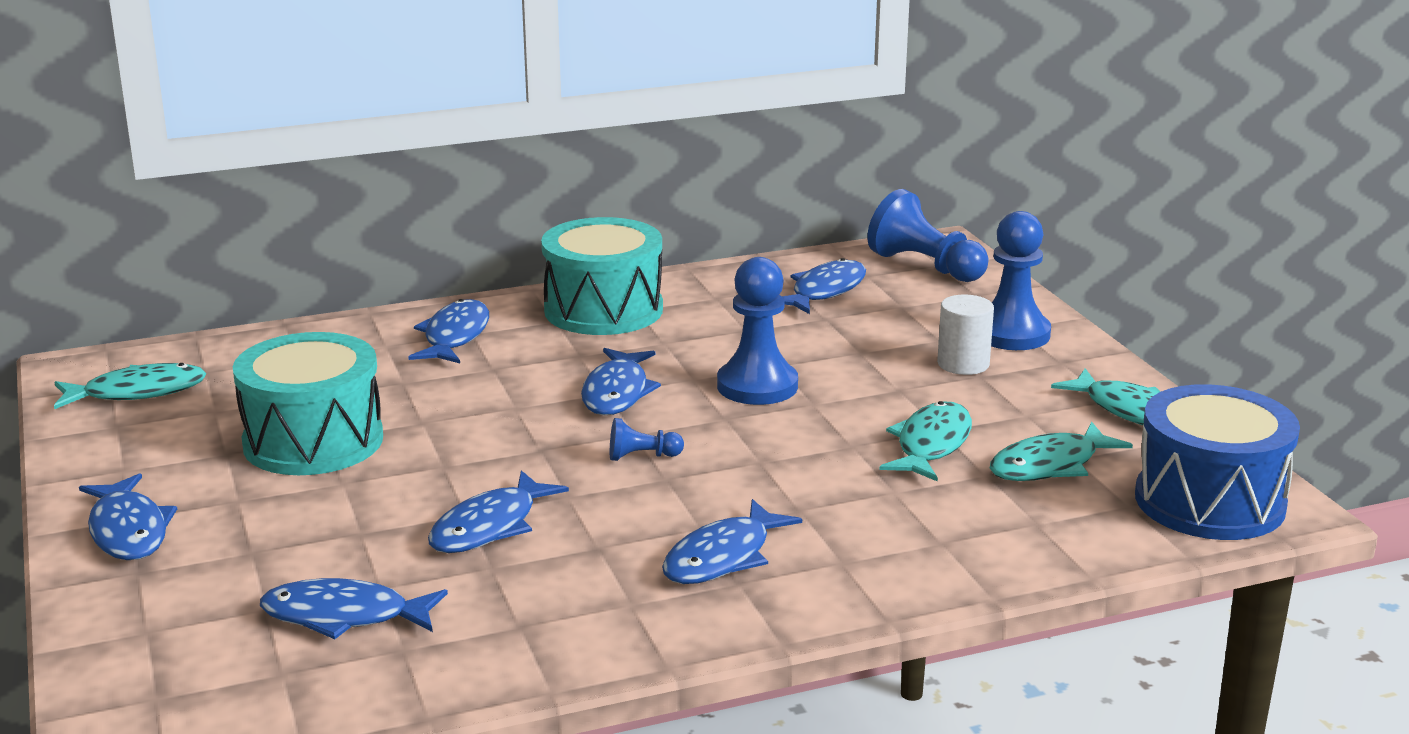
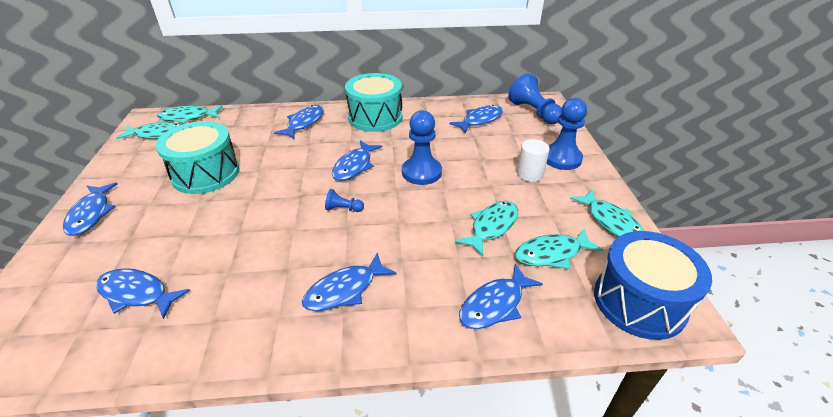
camera: 15 degrees right, 15 degrees up
blue fish [428,470,569,553] -> blue fish moved to [459,264,543,329]
none -> turquoise fish [157,105,223,124]

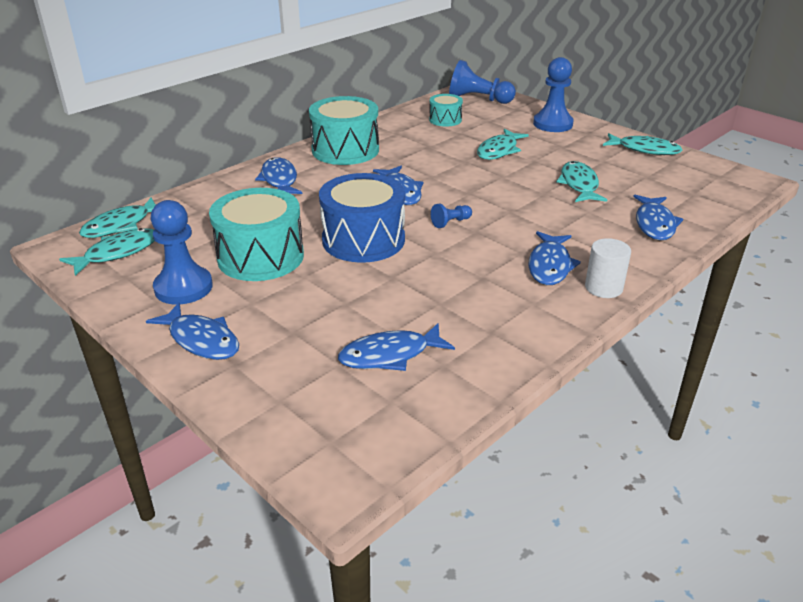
camera: 40 degrees left, 5 degrees down
blue pawn [402,110,442,185] -> blue pawn moved to [150,200,213,305]
blue fish [449,105,503,133] -> turquoise drum [429,94,463,127]
turquoise fish [515,229,603,269] -> turquoise fish moved to [477,129,529,160]
white cylinder [517,139,550,182] -> white cylinder moved to [585,238,631,298]
blue drum [594,231,712,340] -> blue drum moved to [319,173,405,263]

